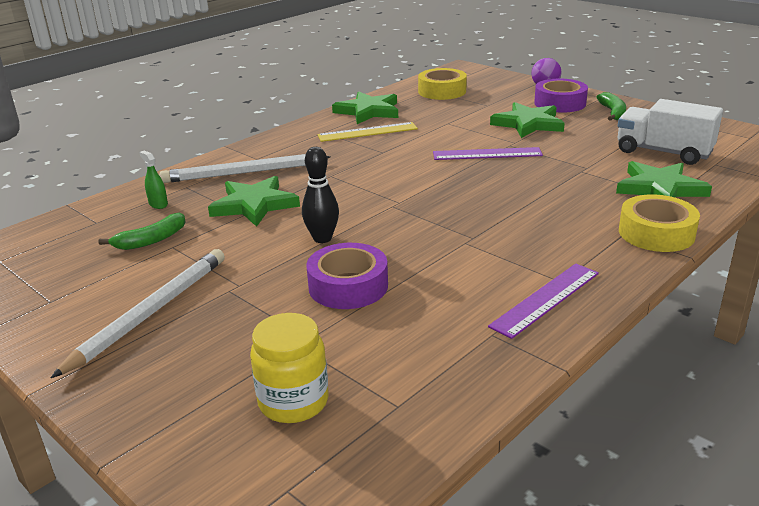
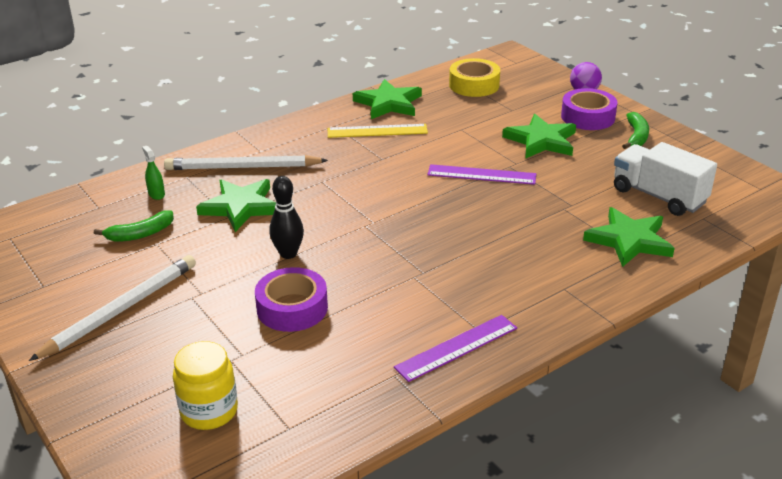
camera: 10 degrees right, 5 degrees up
yellow tape [619,194,700,252] -> none

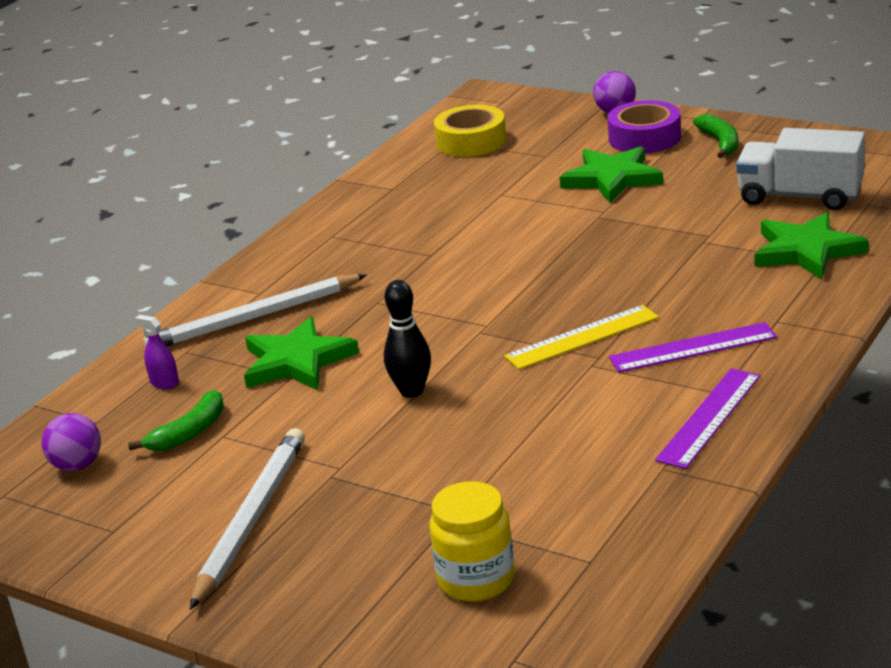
camera: 20 degrees left, 5 degrees down
green spray bottle [142,146,165,200] -> purple spray bottle [135,315,179,389]
purple tape [255,267,328,332] -> none
yellow ruler [328,124,428,138] -> yellow ruler moved to [504,305,659,370]
green star [353,79,422,119] -> none
purple ruler [427,164,536,185] -> purple ruler moved to [609,322,777,373]
none -> purple ball [42,413,101,471]

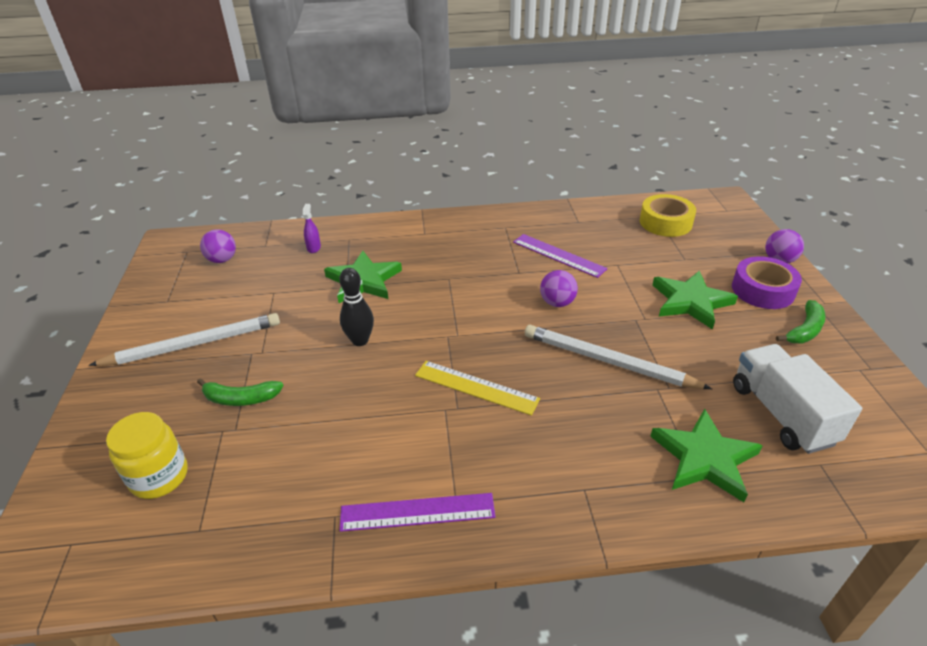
camera: 50 degrees right, 10 degrees up
green banana [128,390,224,451] -> green banana moved to [197,378,283,406]
white pencil [143,274,366,347] -> white pencil moved to [525,325,712,389]
purple ruler [609,322,777,373] -> purple ruler moved to [513,234,608,278]
none -> purple ball [540,270,578,307]

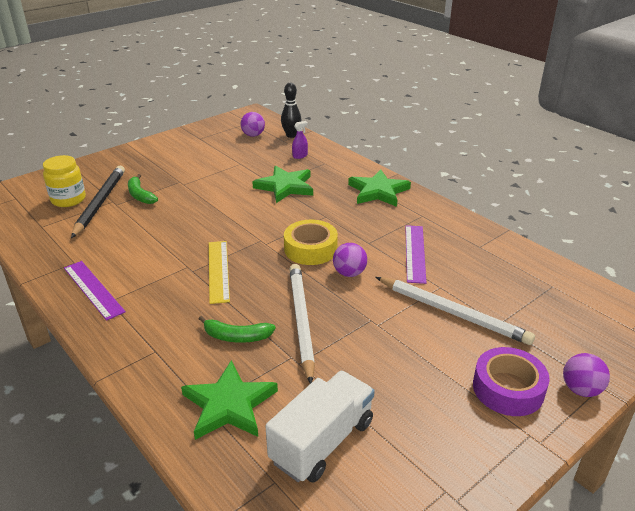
camera: 55 degrees right, 5 degrees down
white pencil [88,313,280,366] -> white pencil moved to [376,277,535,345]
black bowling pin [339,268,374,346] -> black bowling pin moved to [281,83,302,138]
yellow tape [640,194,696,237] -> yellow tape moved to [284,220,338,265]
green star [652,271,738,330] -> green star moved to [348,169,411,207]
green banana [776,300,825,344] -> green banana moved to [199,316,276,343]
none -> black pencil [71,165,125,238]

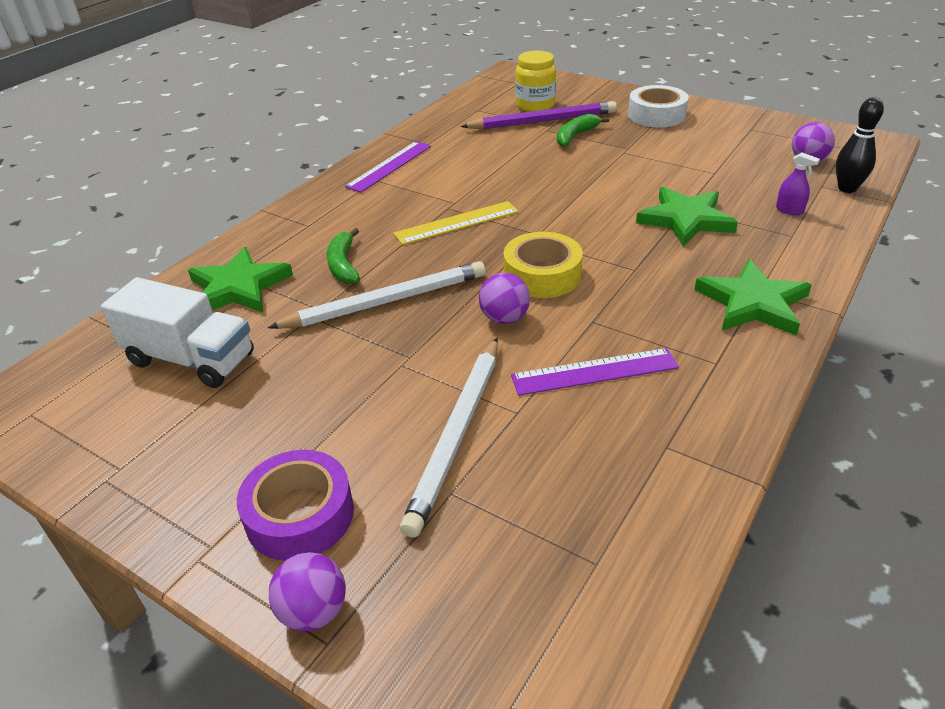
camera: 75 degrees right, 5 degrees up
black pencil [71,165,125,238] -> purple pencil [460,101,617,129]
none -> white tape [628,85,689,128]

